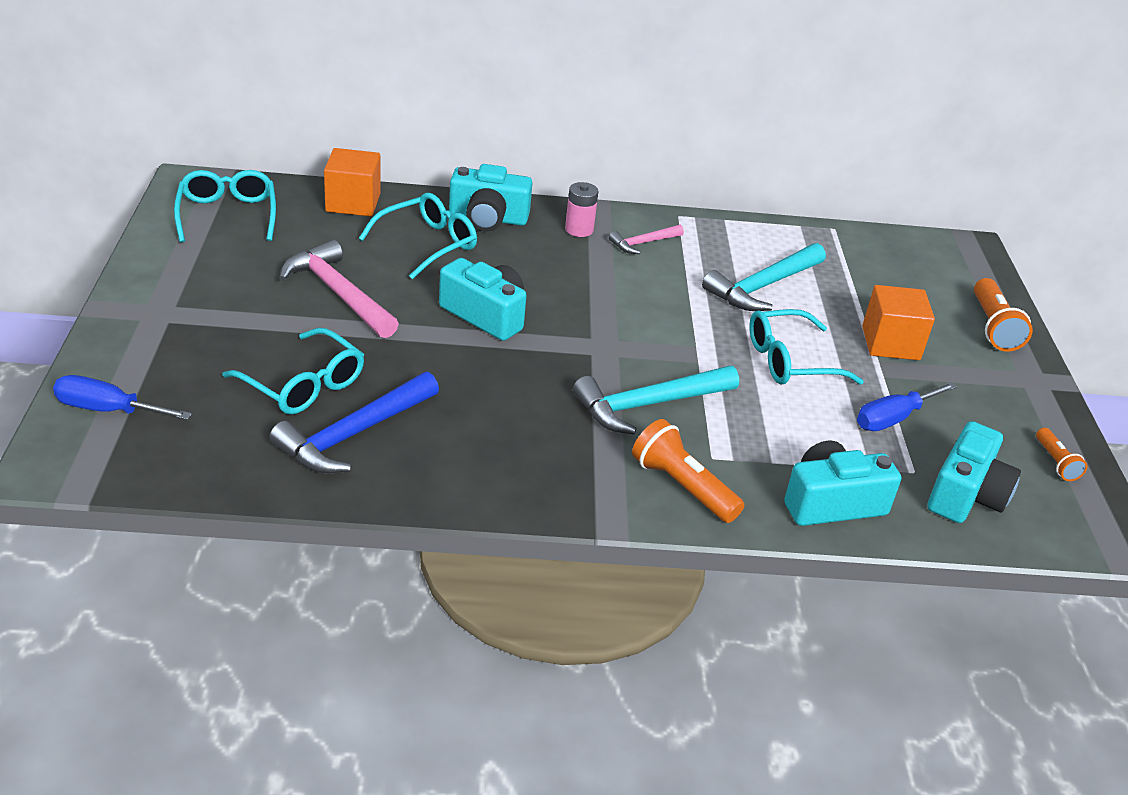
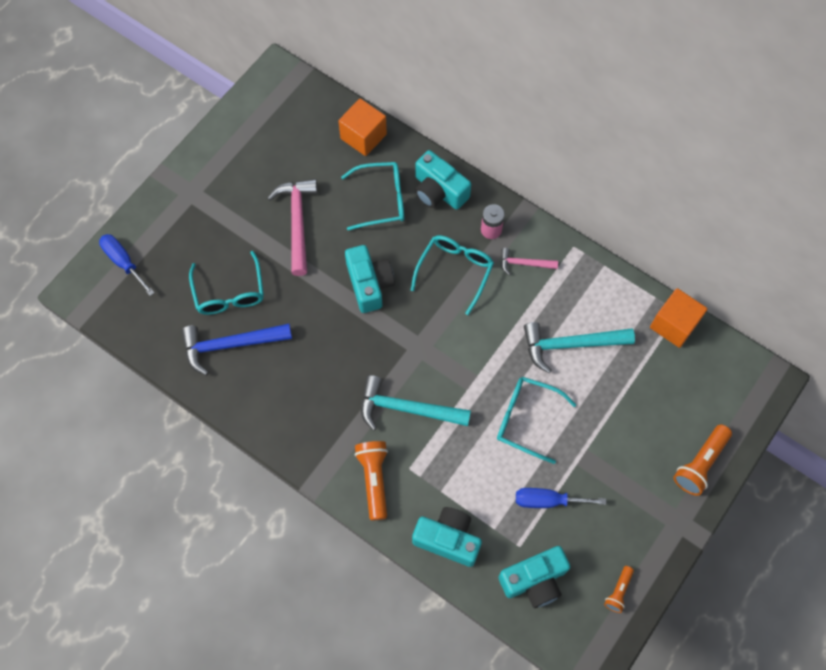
camera: 40 degrees right, 30 degrees up
turquoise glasses [174,170,276,243] -> turquoise glasses moved to [411,235,494,315]
orange cube [862,285,935,360] -> orange cube moved to [650,288,708,348]

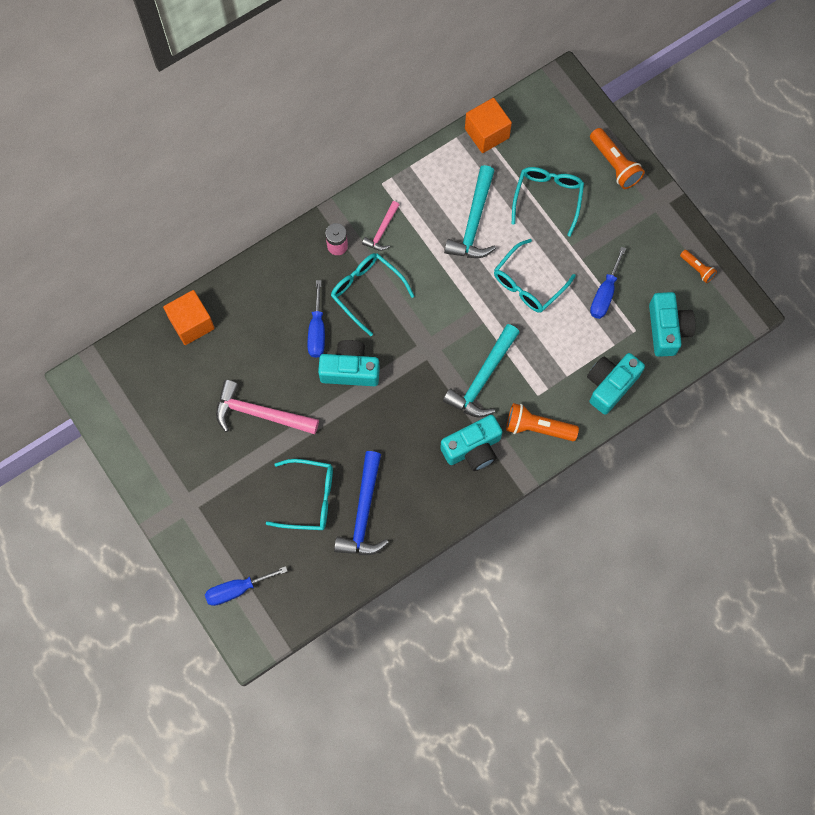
camera: 70 degrees left, 5 degrees up
turquoise glasses [341,162,404,230] -> turquoise glasses moved to [512,167,584,237]
turquoise camera [415,150,471,210] -> turquoise camera moved to [440,415,503,471]
none -> blue screwdriver [307,280,325,358]

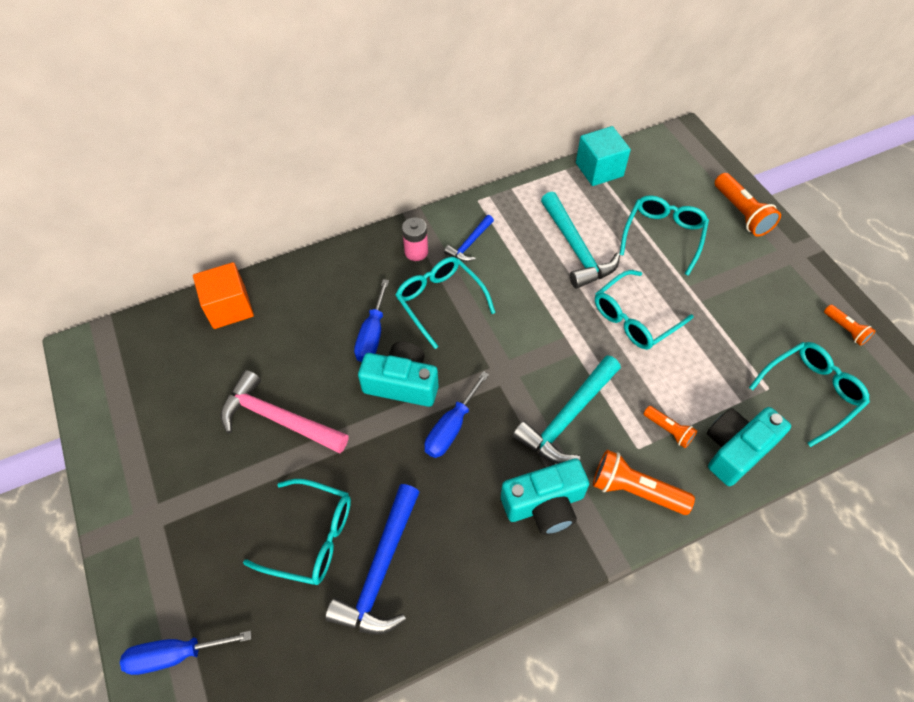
camera: 10 degrees right, 15 degrees down
pink hammer [362,201,399,251] -> blue hammer [444,215,494,262]
turquoise hammer [444,165,496,258] -> turquoise hammer turned 45 degrees counterclockwise [541,192,620,289]
orange cube [465,98,512,153] -> turquoise cube [576,126,631,186]
blue screwdriver [590,247,626,319] -> blue screwdriver moved to [424,371,489,458]
turquoise camera [649,292,695,357] -> turquoise glasses [749,342,870,447]
none -> orange flashlight [644,406,697,448]

